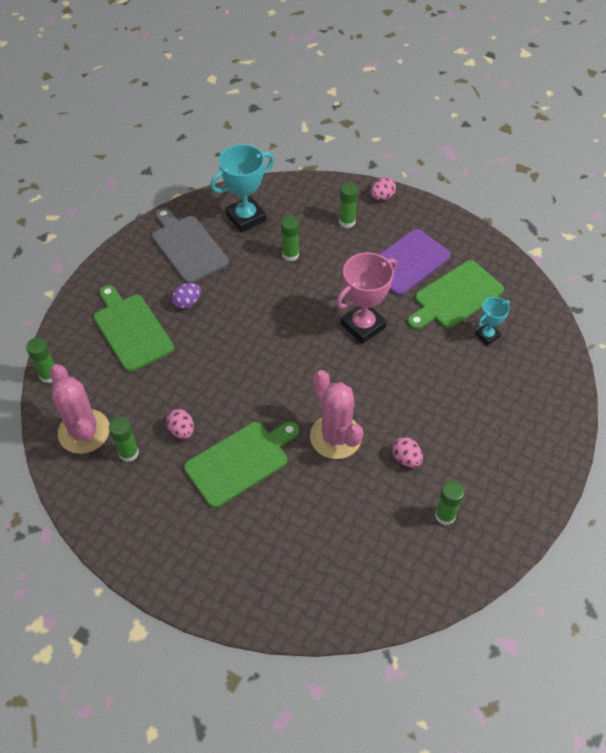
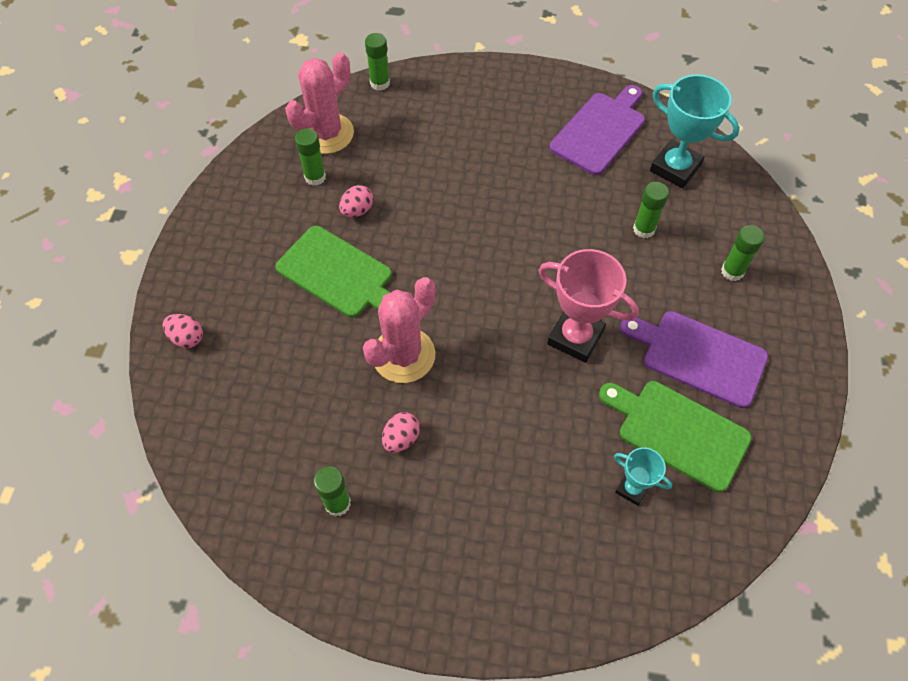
camera: 70 degrees right, 5 degrees up
green cutting board [94,285,174,372] -> none
grey cutting board [152,208,229,283] -> purple cutting board [549,85,645,175]
purple egg [172,283,201,309] -> none
pink egg [371,177,396,200] -> pink egg moved to [163,314,203,348]

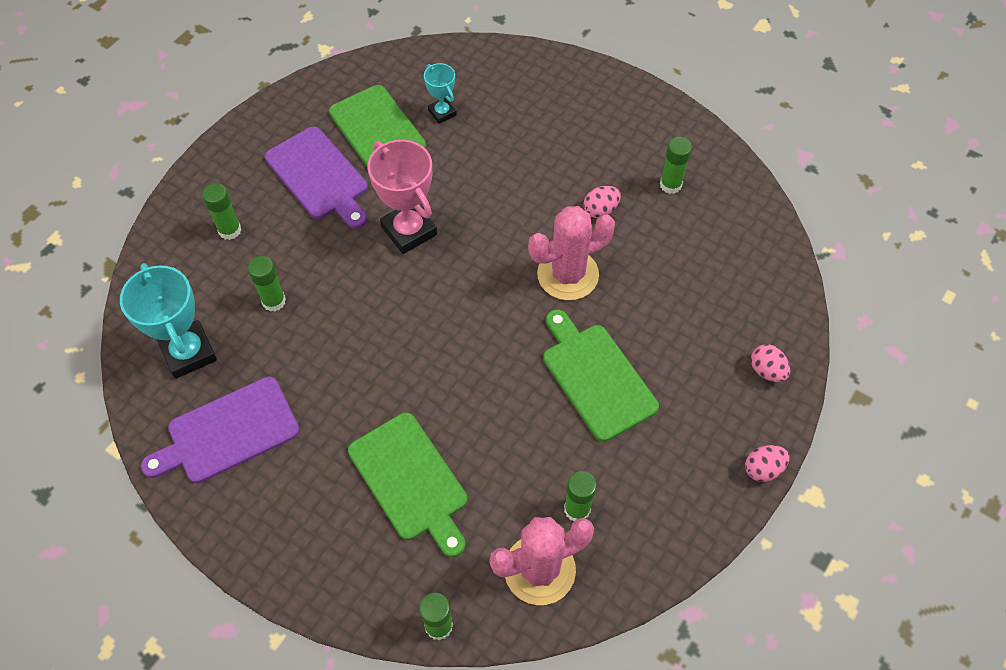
camera: 155 degrees left, 0 degrees up
pink egg [339,185,373,217] -> pink egg moved to [745,445,789,482]
none -> green cutting board [348,413,467,557]

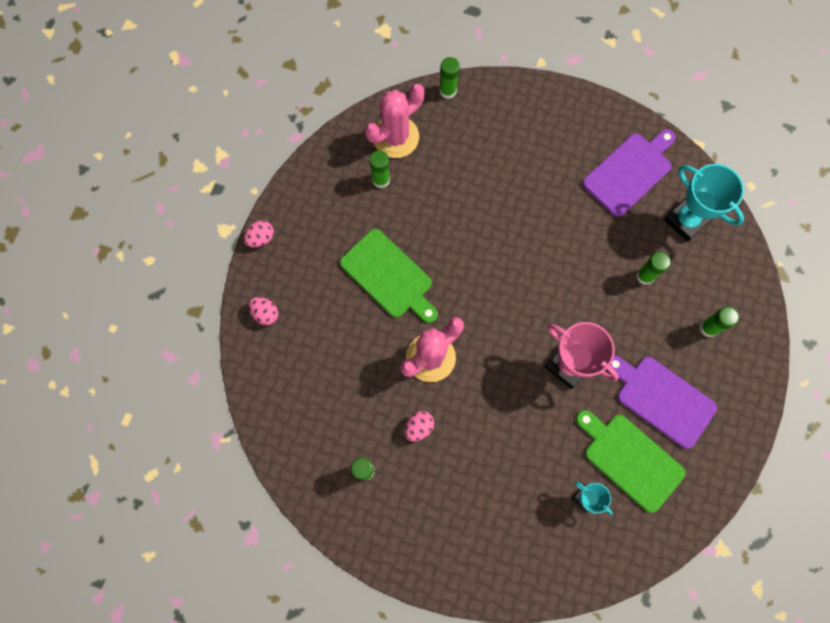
camera: 165 degrees right, 15 degrees up
green cutting board [348,413,467,557] -> none

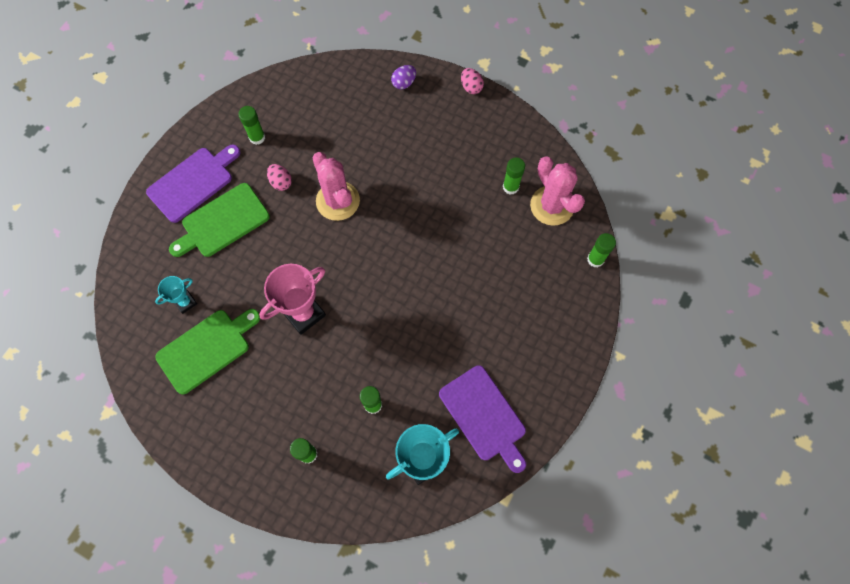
camera: 100 degrees right, 5 degrees down
pink egg [248,297,279,325] -> purple egg [391,65,416,89]
green cutting board [340,229,438,323] -> green cutting board moved to [169,183,270,257]
purple cutting board [610,355,717,449] -> purple cutting board moved to [146,144,240,223]

